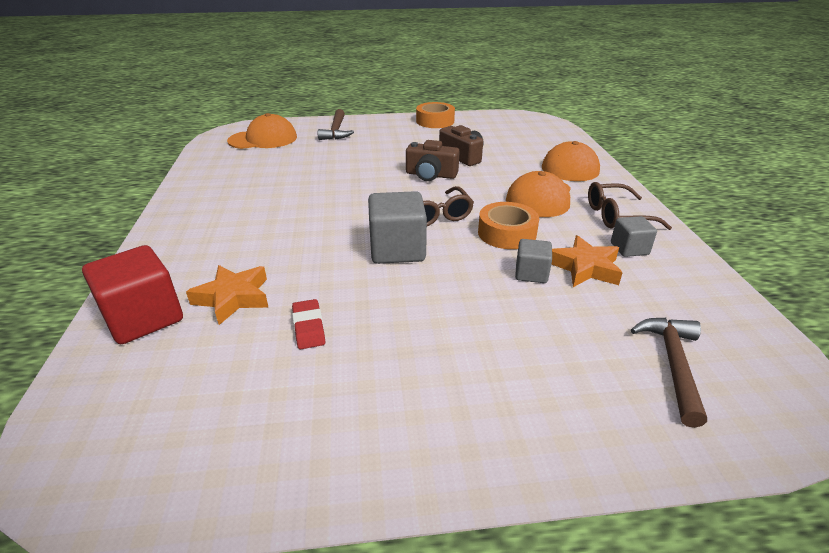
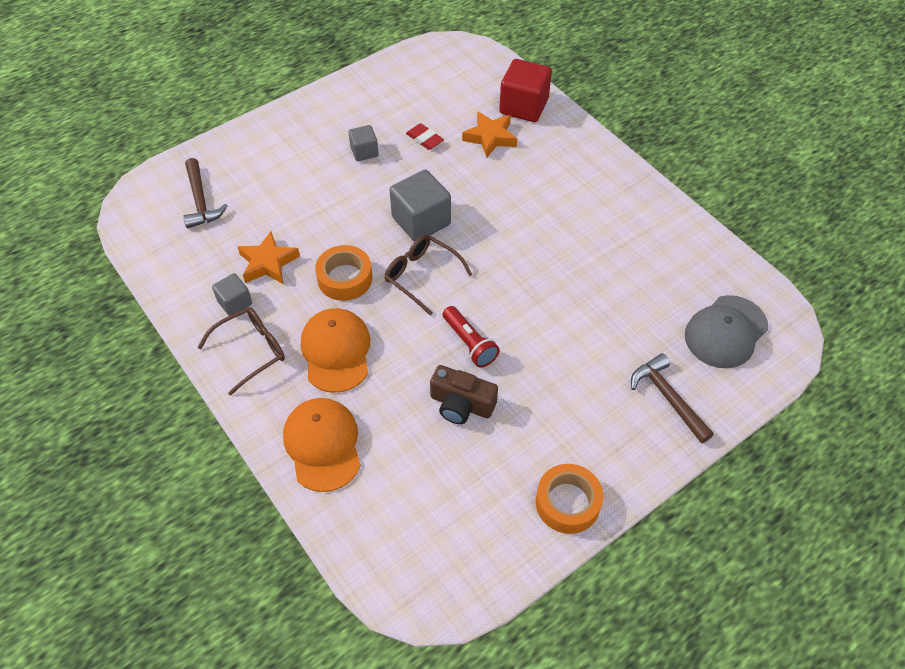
camera: 150 degrees right, 20 degrees up
orange cap [227,113,297,149] -> grey cap [685,295,768,369]
brown camera [406,140,460,181] -> red flashlight [443,306,500,368]
grey cube [515,239,552,283] -> grey cube moved to [348,125,379,161]

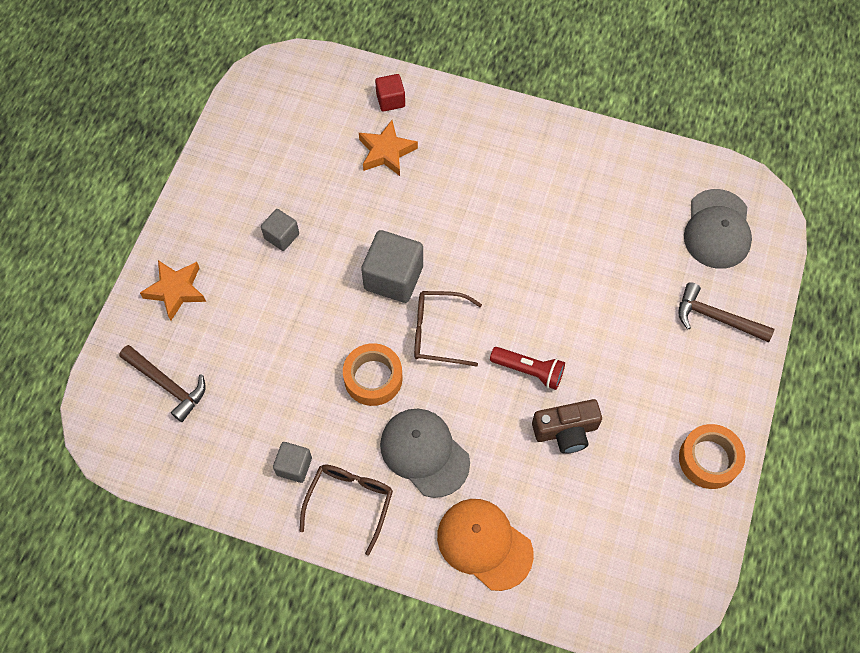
camera: 35 degrees left, 10 degrees up
orange star [237,231,300,284] -> orange star moved to [140,260,206,320]
orange cap [301,308,370,393] -> grey cap [380,409,470,498]
red eraser [406,123,444,150] -> none
red cube [499,59,552,122] -> red cube [375,74,405,112], size x0.56

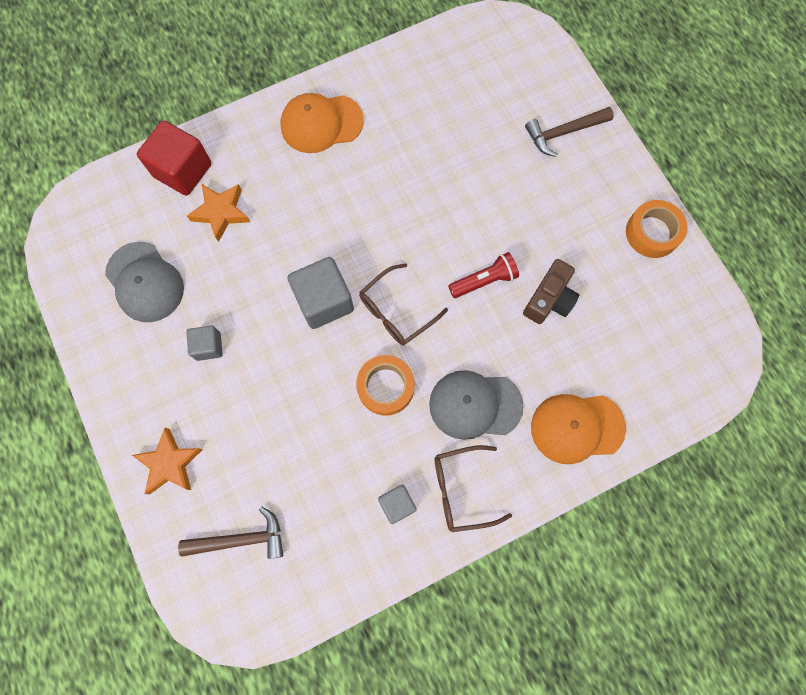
camera: 45 degrees left, 10 degrees up
brown glasses [300,464,393,556] -> brown glasses turned 75 degrees counterclockwise [435,445,512,532]
red cube [375,74,405,112] -> red cube [137,120,211,196], size x1.78
grey cap [684,189,752,269] -> grey cap moved to [105,242,184,322]
none -> orange cap [281,93,364,153]

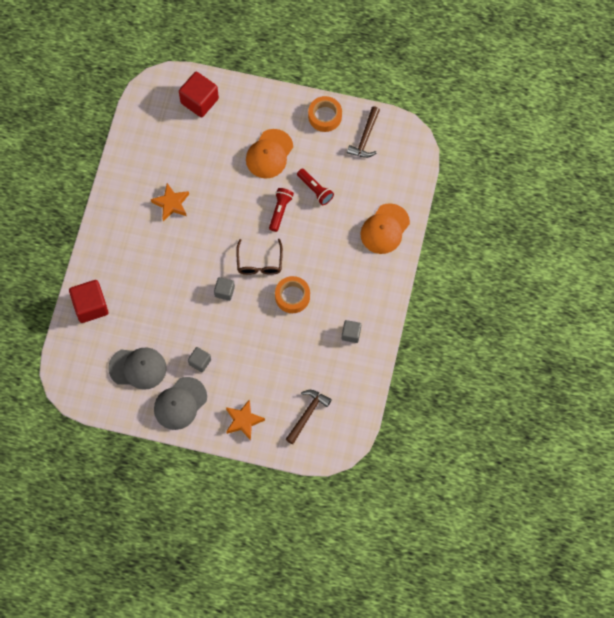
camera: 50 degrees left, 5 degrees down
orange star [187,184,250,242] -> orange star moved to [151,183,189,221]
orange cap [281,93,364,153] -> orange cap moved to [246,129,293,179]
grey cube [287,257,354,329] -> grey cube [214,277,235,301], size x0.56
grey cap [429,370,524,440] -> grey cap moved to [154,377,207,430]
brown glasses [435,445,512,532] -> none
brown camera [523,259,579,324] -> red flashlight [297,169,334,205]
brown hammer [525,107,614,157] -> brown hammer moved to [347,106,380,158]
none -> red cube [179,72,219,117]

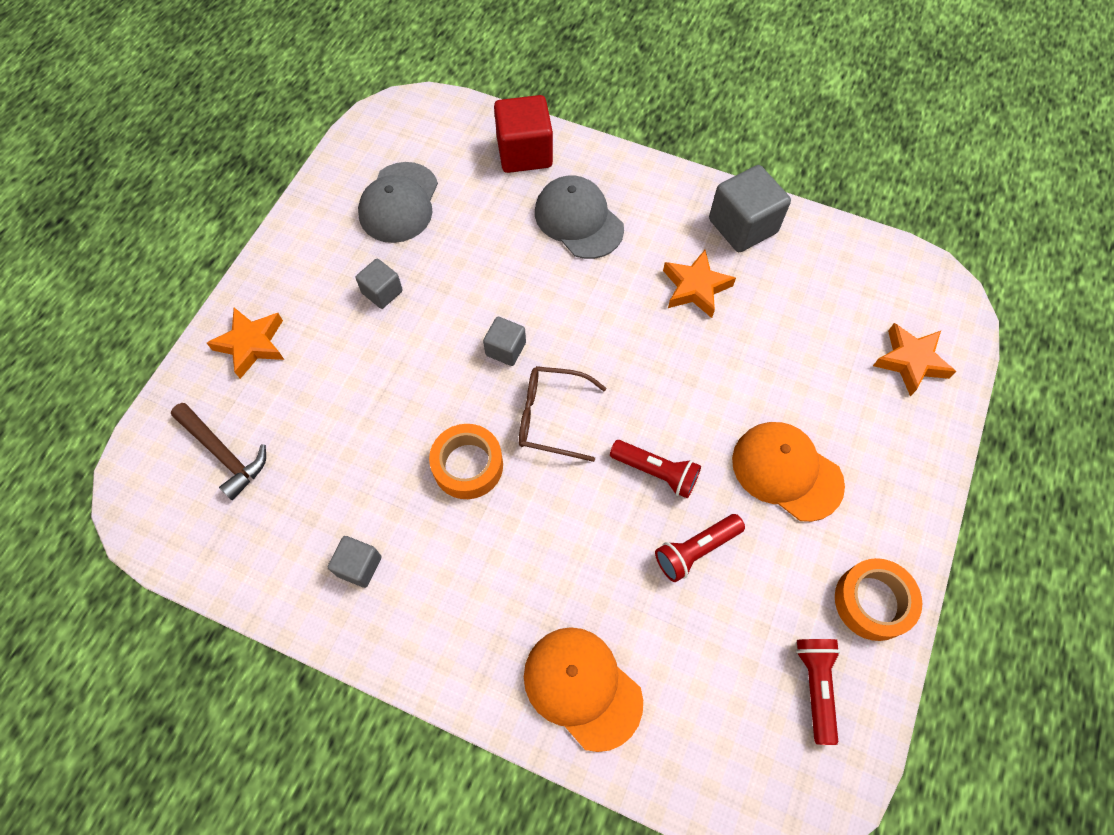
camera: 100 degrees right, 5 degrees down
grey cap [154,377,207,430] -> grey cap moved to [535,175,624,259]
red cube [179,72,219,117] -> orange star [873,323,956,396]
brown hammer [347,106,380,158] -> red flashlight [796,639,840,745]
none -> grey cube [709,165,791,252]

